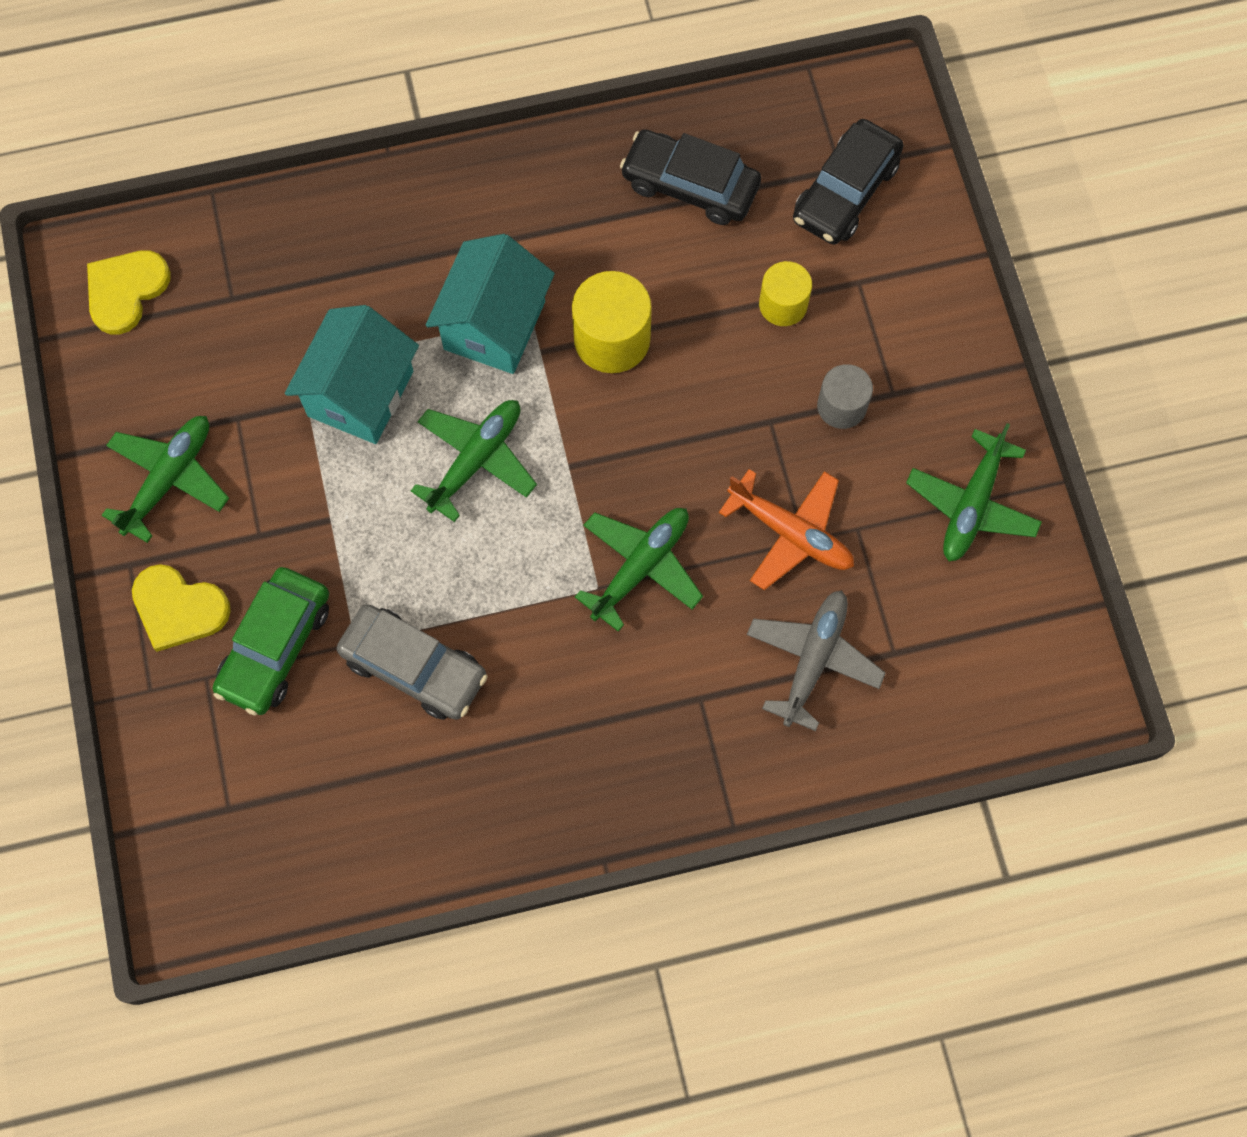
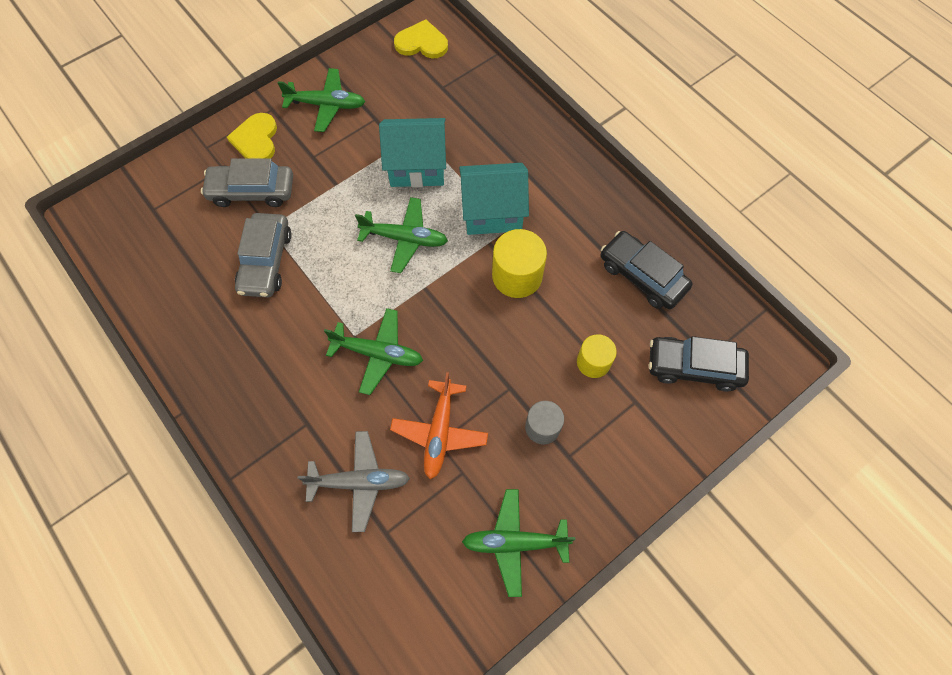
camera: 65 degrees right, 5 degrees down
green car [213,567,329,715] -> grey car [201,158,293,207]
black car [620,130,761,225] -> black car turned 45 degrees counterclockwise [601,231,692,309]

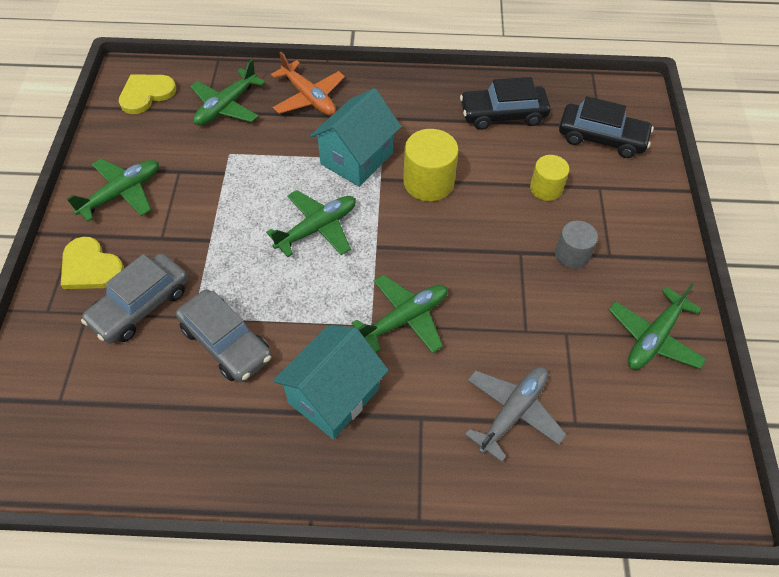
camera: 50 degrees left, 10 degrees down
turquoise house [379,118,446,187] -> turquoise house moved to [273,325,388,439]
orange plane [390,372,488,479] -> orange plane moved to [271,52,345,116]
black car [649,336,749,392] -> black car turned 120 degrees counterclockwise [559,96,654,158]
none -> green plane [190,59,265,126]

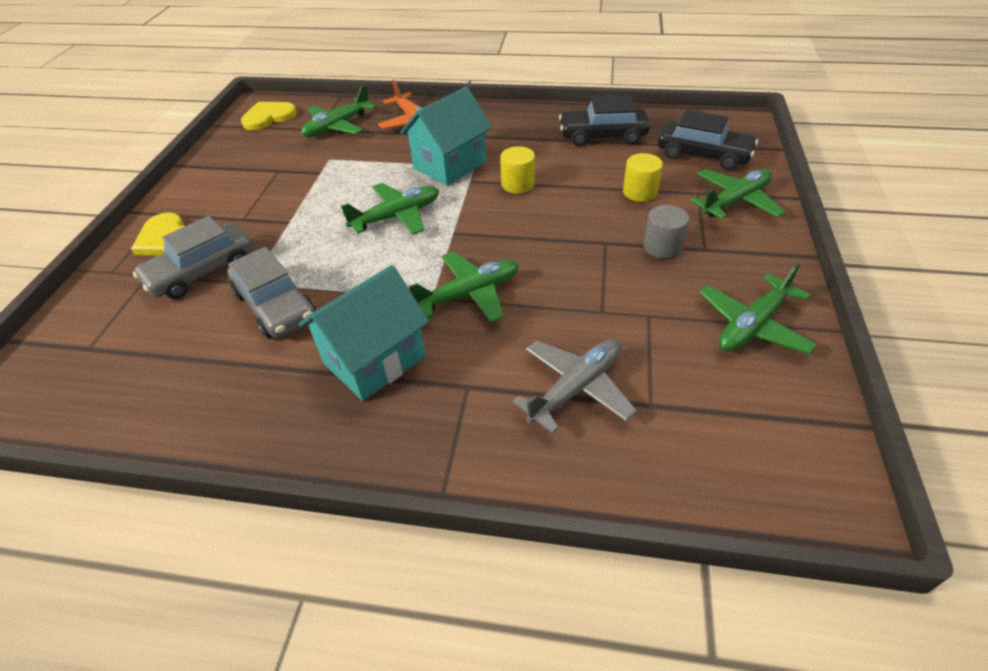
camera: 10 degrees right, 10 degrees down
green plane [67,158,159,221] -> green plane moved to [690,169,785,219]
yellow cylinder [403,129,459,201] -> yellow cylinder [500,147,535,193], size x0.64

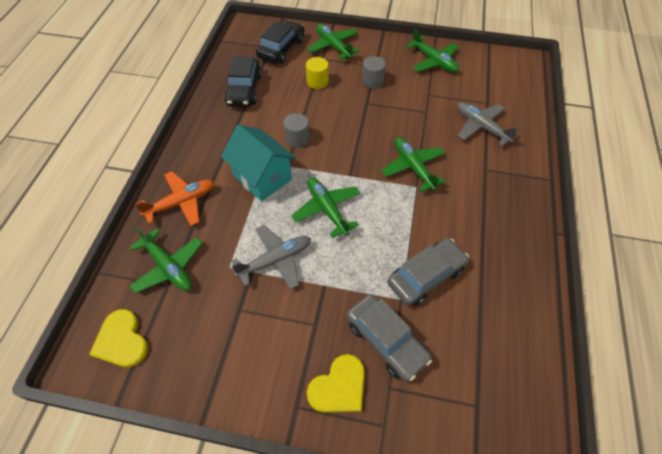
camera: 90 degrees left, 10 degrees up
turquoise house [299,265,429,401] -> none
yellow cylinder [500,147,535,193] -> grey cylinder [284,113,310,148]
none -> grey plane [232,225,311,290]

